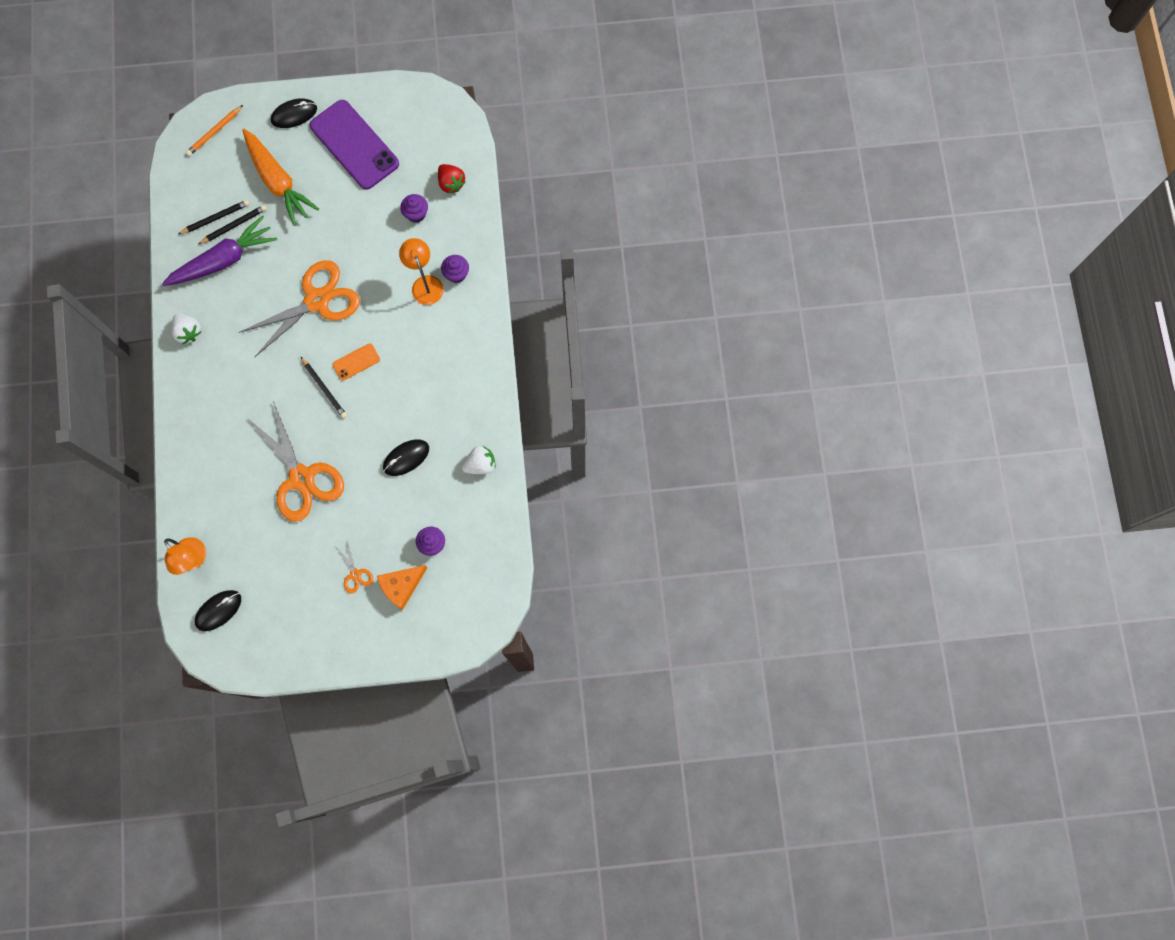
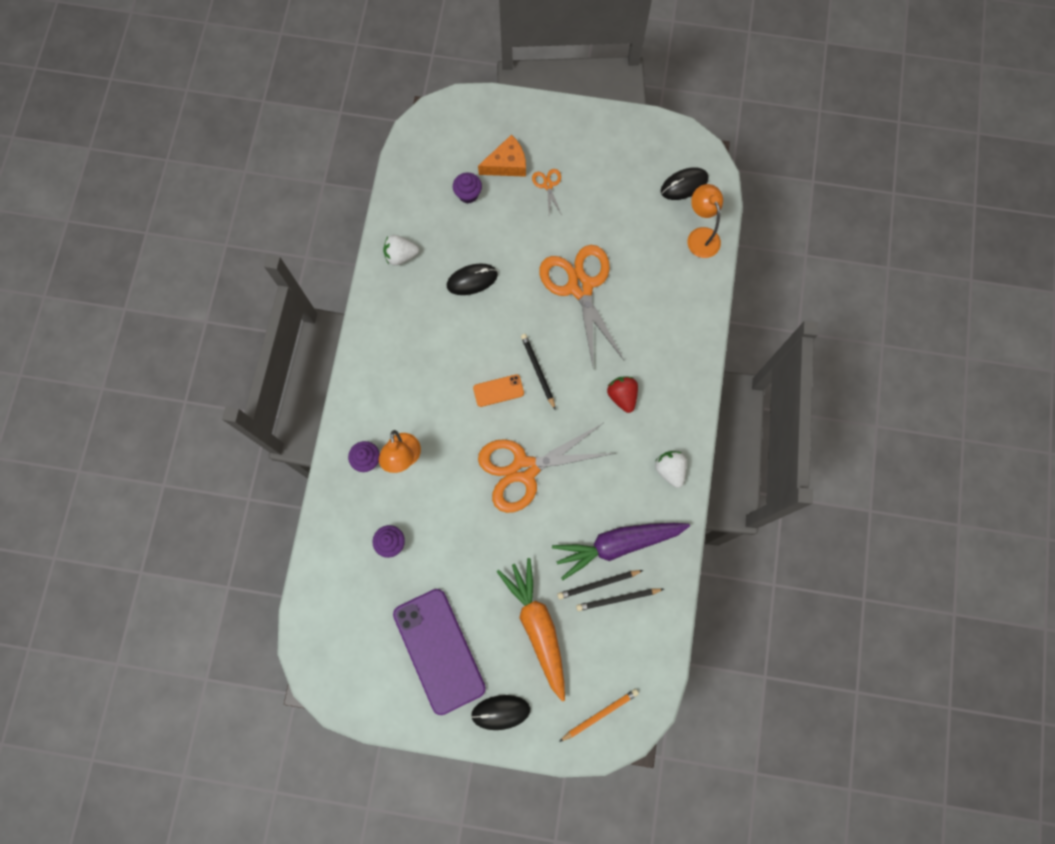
camera: 165 degrees left, 0 degrees up
red strawberry [438,164,466,194] -> red strawberry moved to [607,377,638,413]

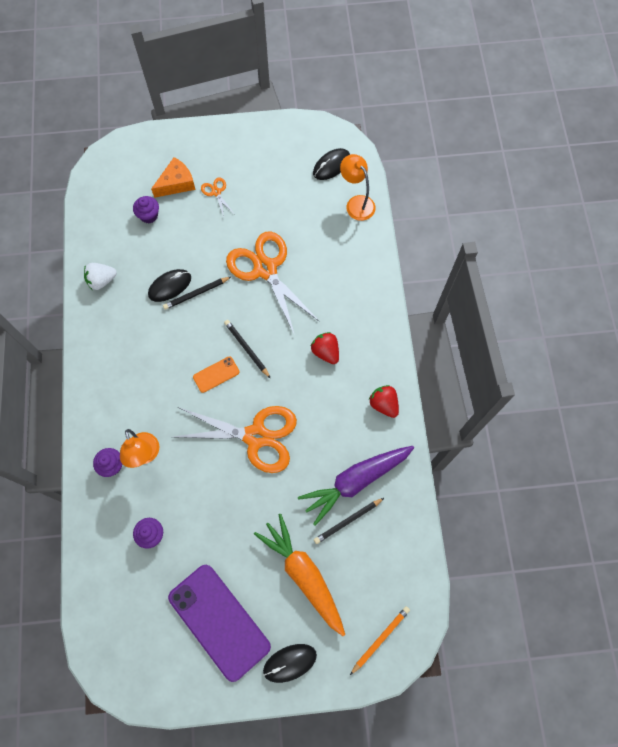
camera: 15 degrees left, 5 degrees down
orange scissors [478,423,616,513] -> orange scissors turned 135 degrees counterclockwise [174,406,297,473]
black pencil [576,588,664,611] -> black pencil moved to [163,276,232,310]
white strawberry [655,451,687,488] -> red strawberry [369,385,399,418]

